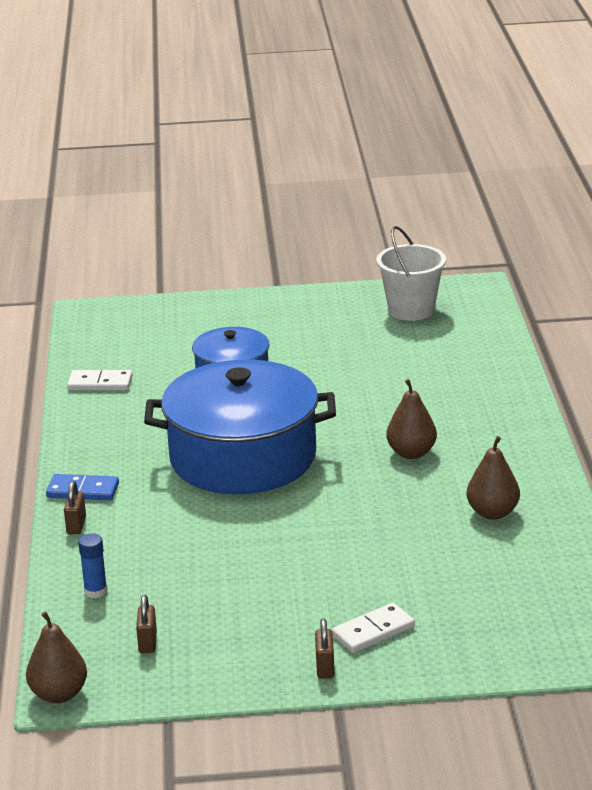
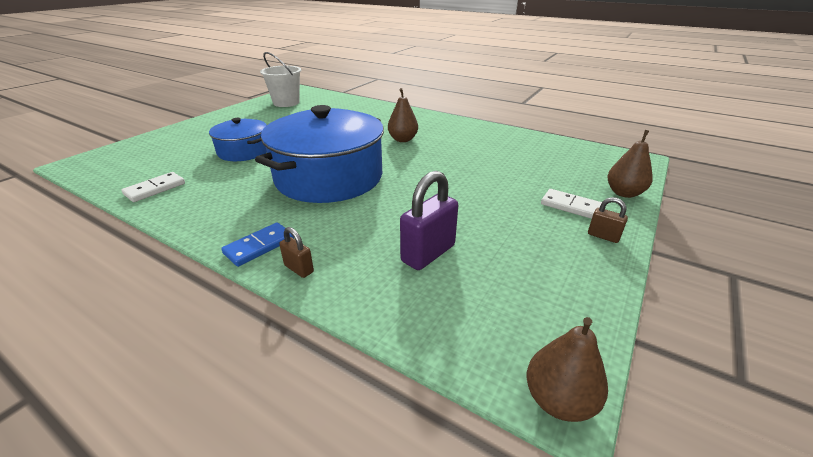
camera: 55 degrees left, 5 degrees up
blue glue stick [78,533,107,598] -> none
brown padlock [136,595,157,653] -> none
white domino [332,603,415,653] -> white domino turned 60 degrees counterclockwise [541,189,602,219]
brown pear [466,436,520,520] -> brown pear moved to [607,130,653,198]
none -> purple padlock [400,171,458,270]

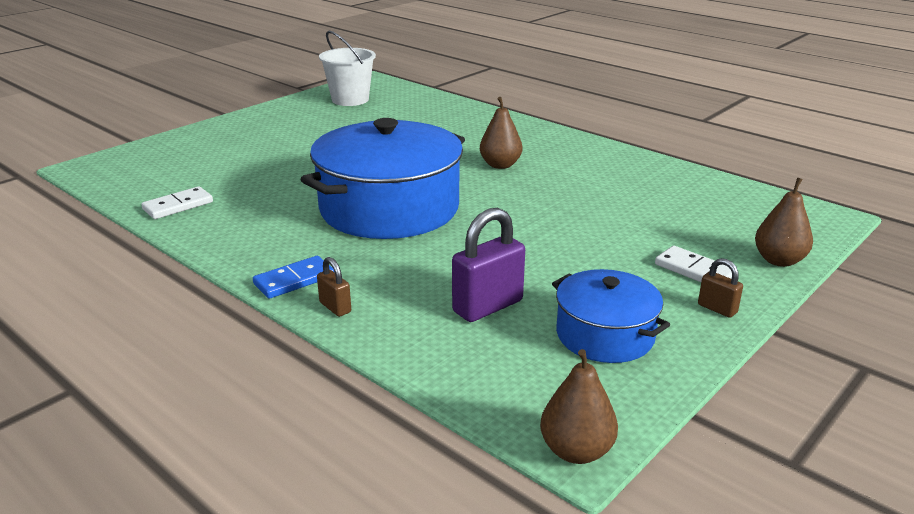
camera: 10 degrees right, 5 degrees down
blue pot [209,118,267,161] -> blue pot moved to [552,269,670,363]

